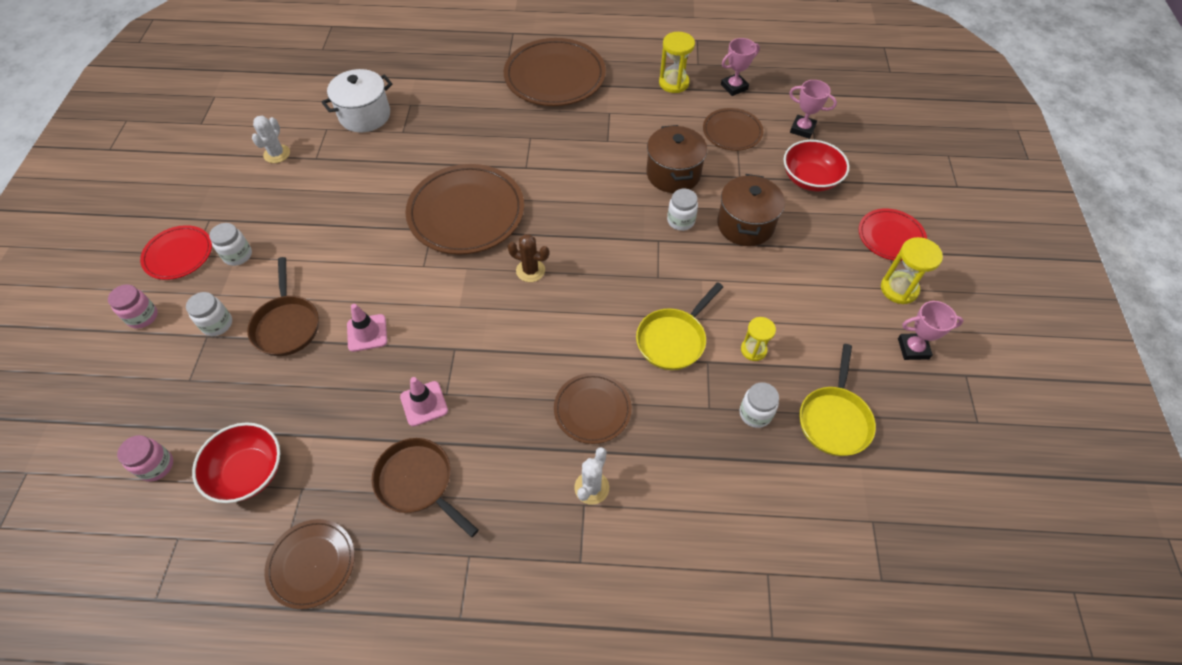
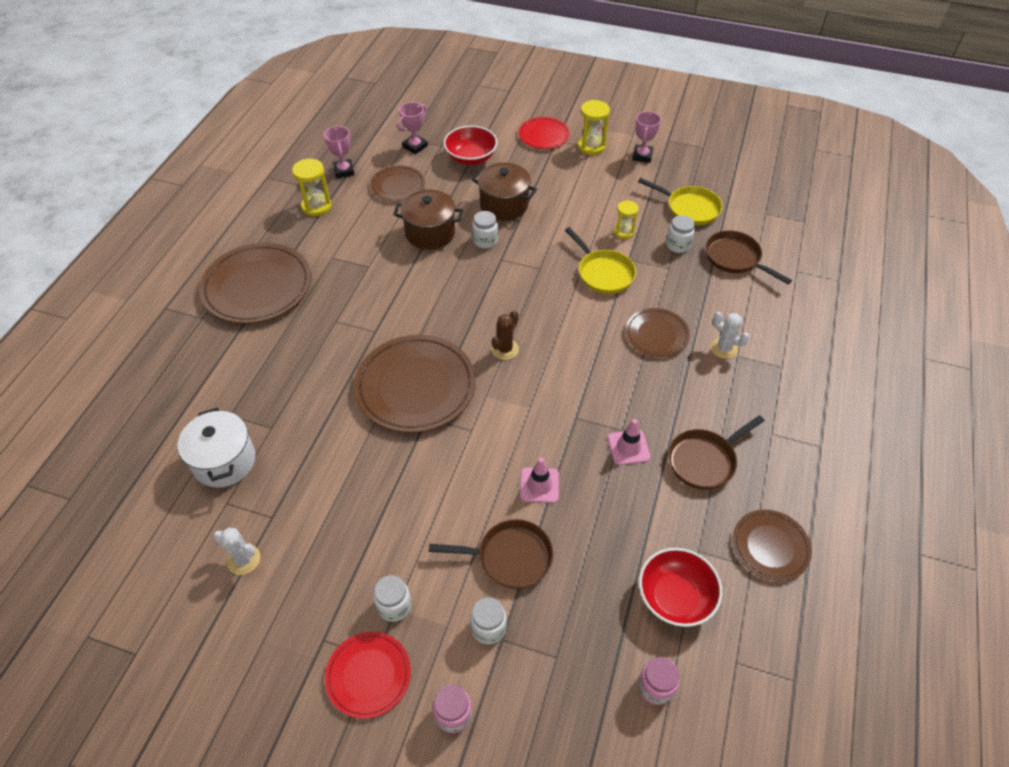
camera: 75 degrees left, 5 degrees down
none -> brown pan [705,231,792,284]

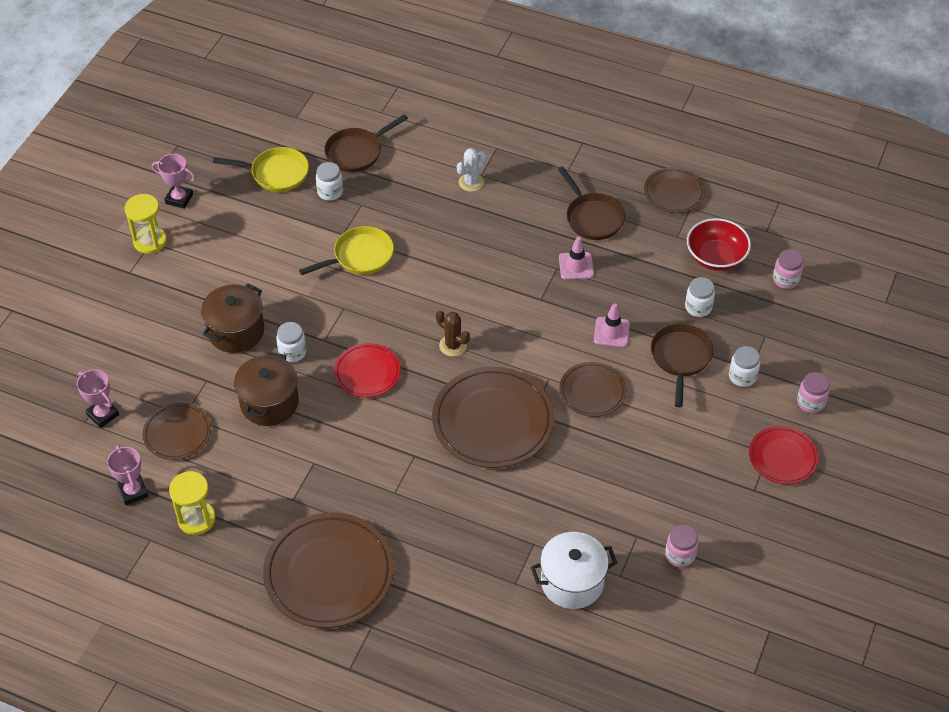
camera: 85 degrees left, 0 degrees up
white cactus [213,528,260,575] -> pink jar [665,525,699,567]
pink trophy [324,126,355,178] -> pink trophy turned 75 degrees clockwise [107,445,149,505]
white jar [374,575,411,622] -> white jar moved to [685,277,715,317]
red bowl [443,125,498,165] -> none
red plate [518,117,570,149] -> red plate moved to [334,343,401,397]
yellow hourglass [614,200,639,239] -> none
brown plate [626,308,690,357] -> brown plate moved to [559,362,627,417]
yellow pan [638,178,723,225] -> yellow pan turned 60 degrees clockwise [213,147,309,192]

